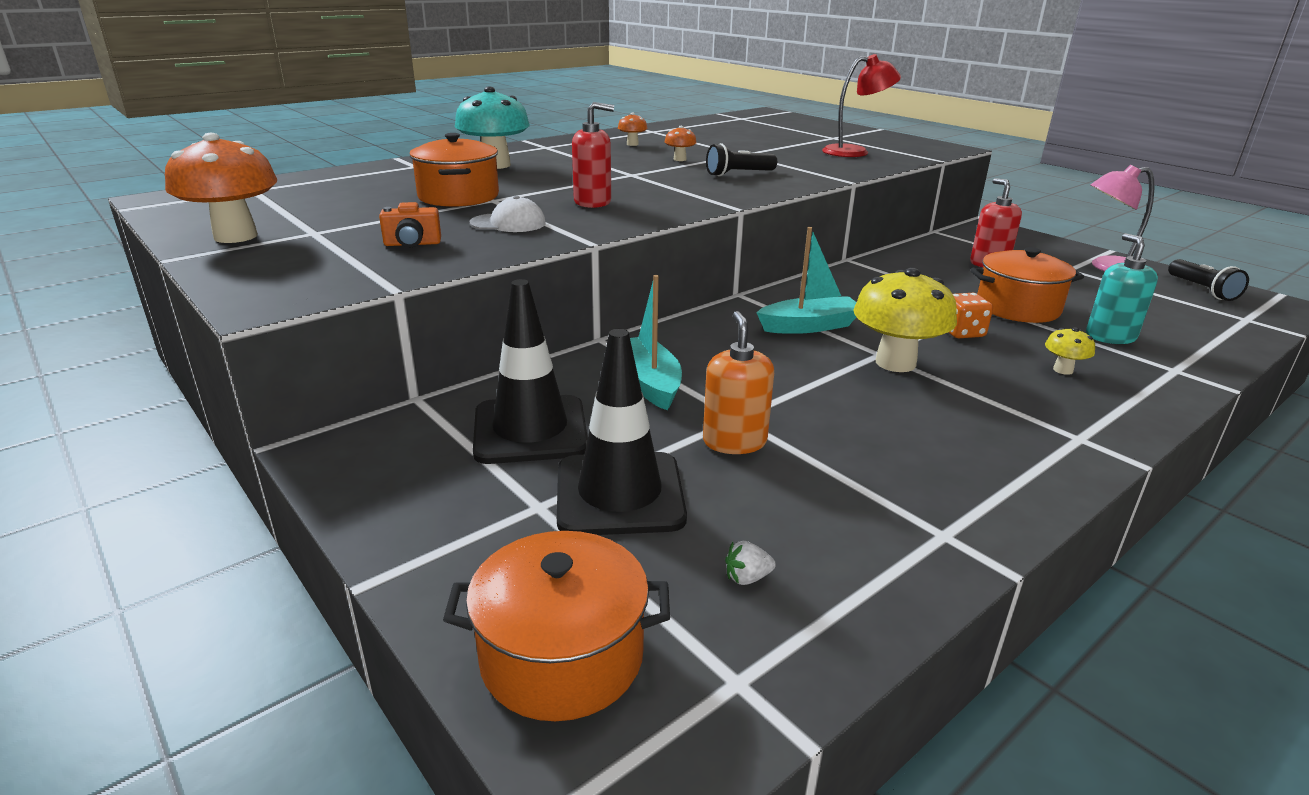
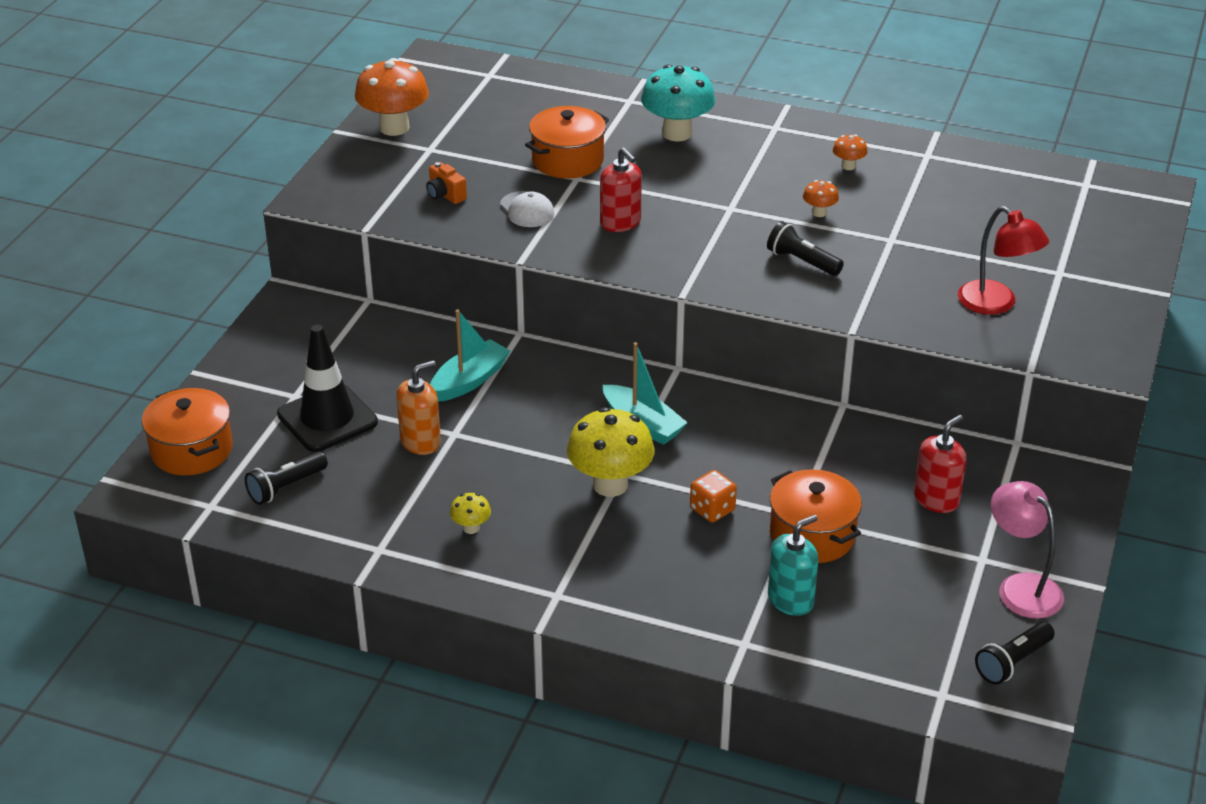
camera: 60 degrees right, 10 degrees up
black traffic cone [473,279,588,464] -> none
white strawberry [725,541,776,585] -> black flashlight [245,451,328,505]
yellow mushroom [1045,327,1095,375] -> yellow mushroom moved to [450,493,491,534]

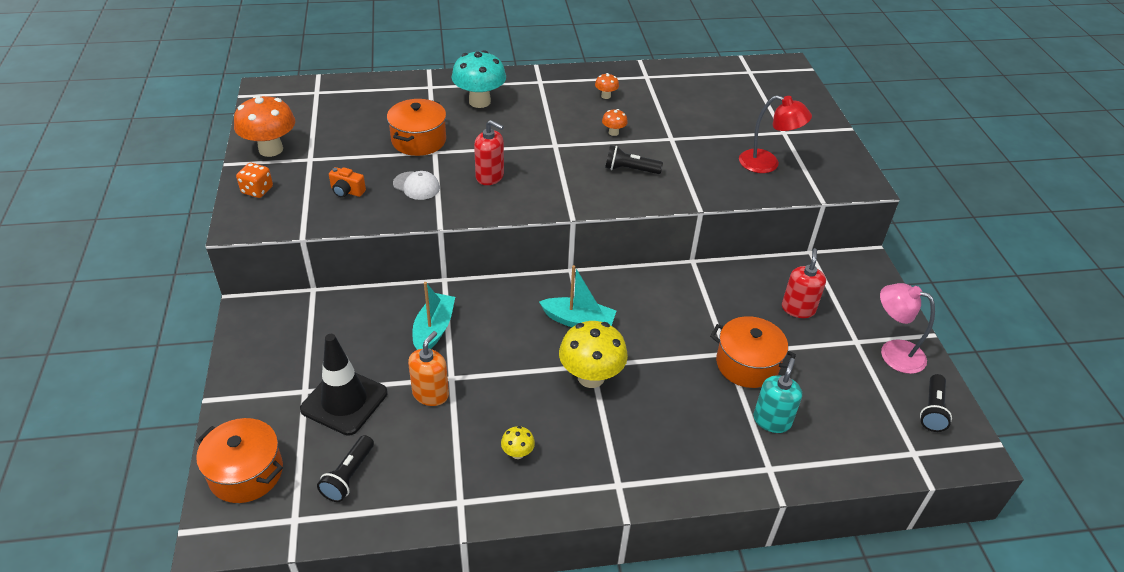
camera: 30 degrees left, 5 degrees up
orange dice [690,470,737,523] -> orange dice moved to [236,163,273,198]

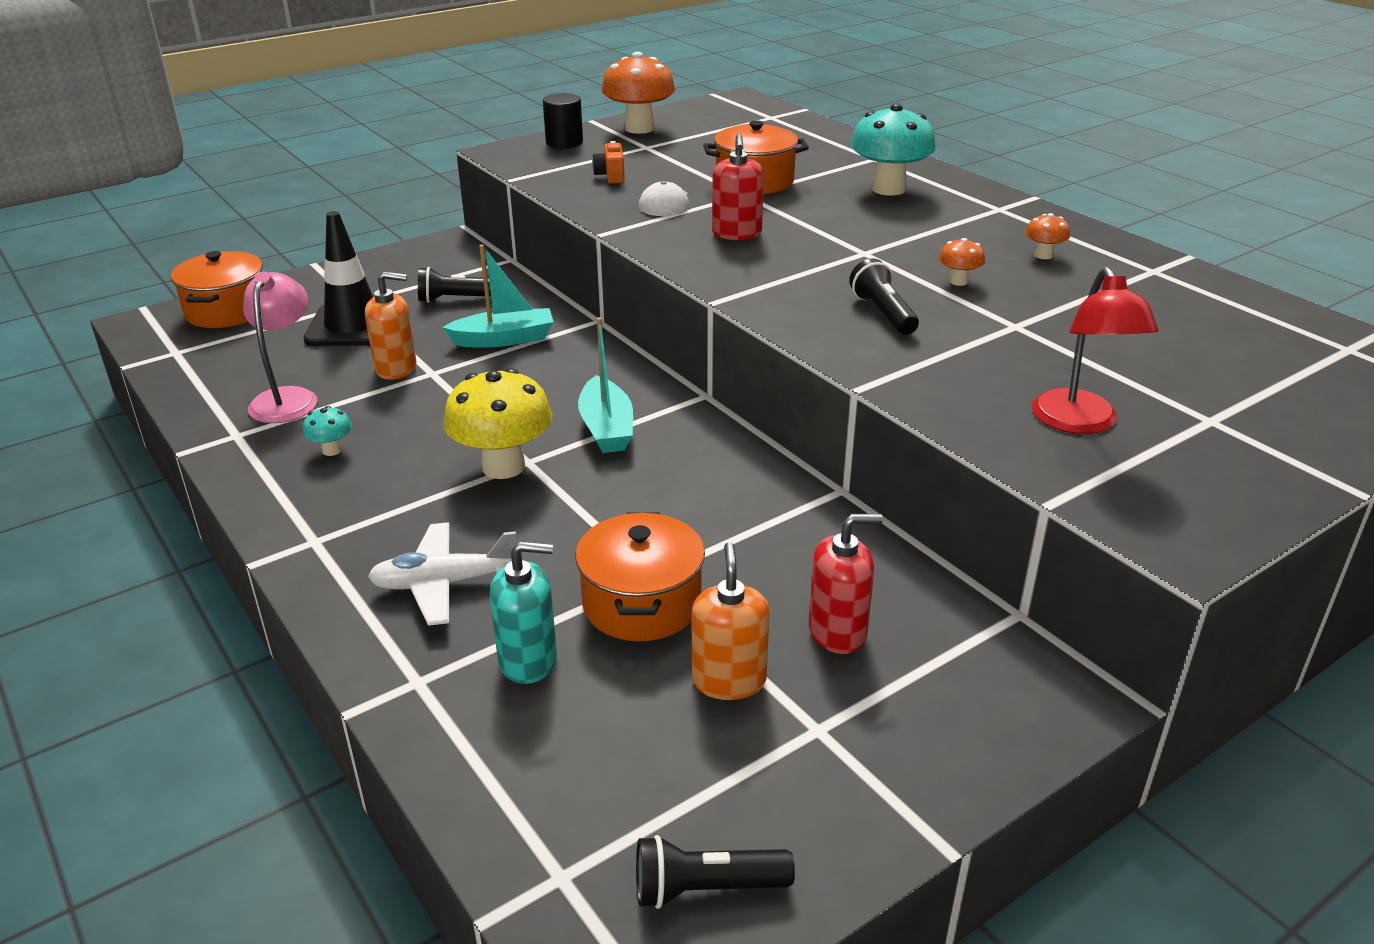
camera: 65 degrees right, 10 degrees down
orange dice [236,163,273,198] -> black cylinder [543,93,583,148]
black flashlight [317,435,374,502] -> black flashlight moved to [418,267,491,303]
yellow mushroom [501,426,535,459] -> turquoise mushroom [303,406,352,456]
pink lamp [880,283,935,374] -> pink lamp moved to [243,271,318,423]
none -> white plane [368,522,516,626]
none -> orange soap dispenser [692,542,770,700]

